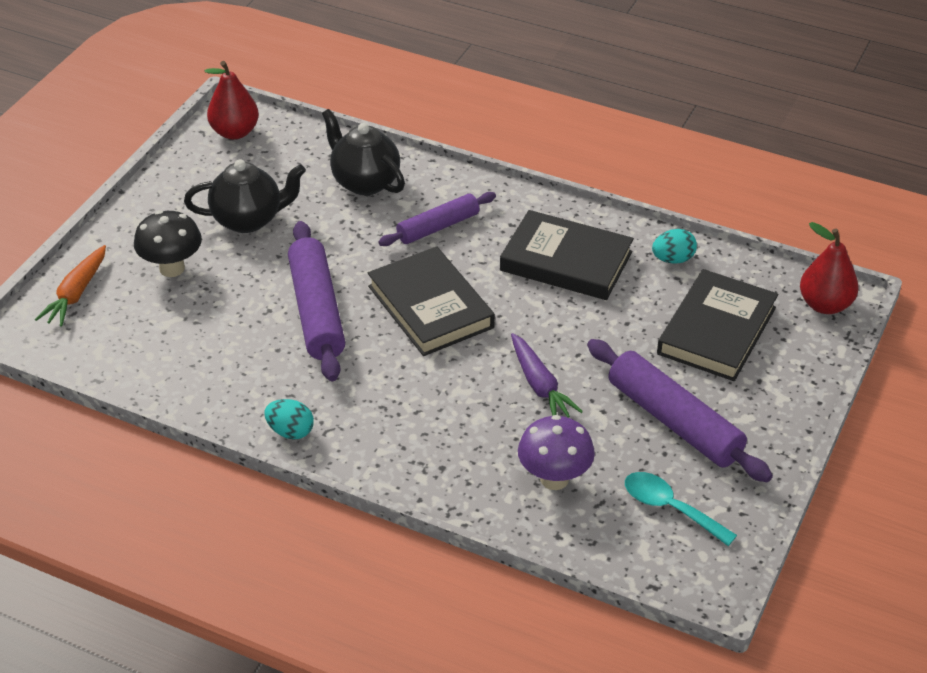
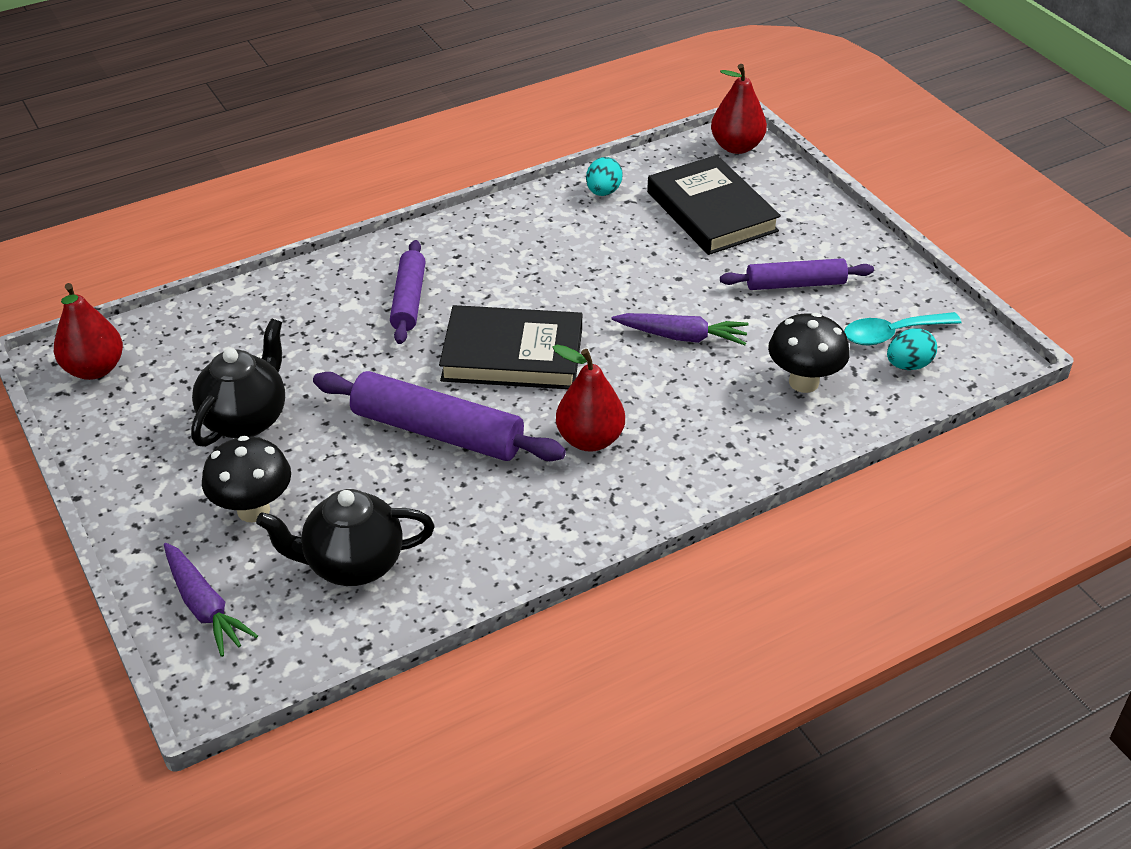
camera: 55 degrees left, 0 degrees up
orange carrot [35,245,106,327] -> purple carrot [164,543,258,657]
turquoise egg [264,399,314,440] -> turquoise egg moved to [887,328,937,370]
black teapot [322,109,405,195] -> black teapot moved to [256,489,435,586]
black book [500,210,634,300] -> none
purple mushroom [518,415,595,490] -> black mushroom [768,313,850,393]
purple rolling pin [587,339,773,482] -> purple rolling pin [720,258,874,290], size x0.63
none -> red pear [552,345,625,452]

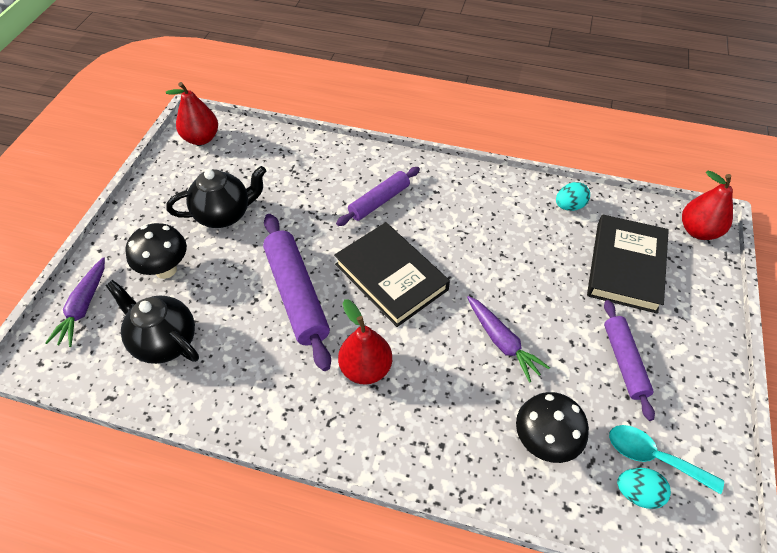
camera: 45 degrees right, 10 degrees up
purple rolling pin [720,258,874,290] -> purple rolling pin turned 45 degrees clockwise [604,300,655,421]

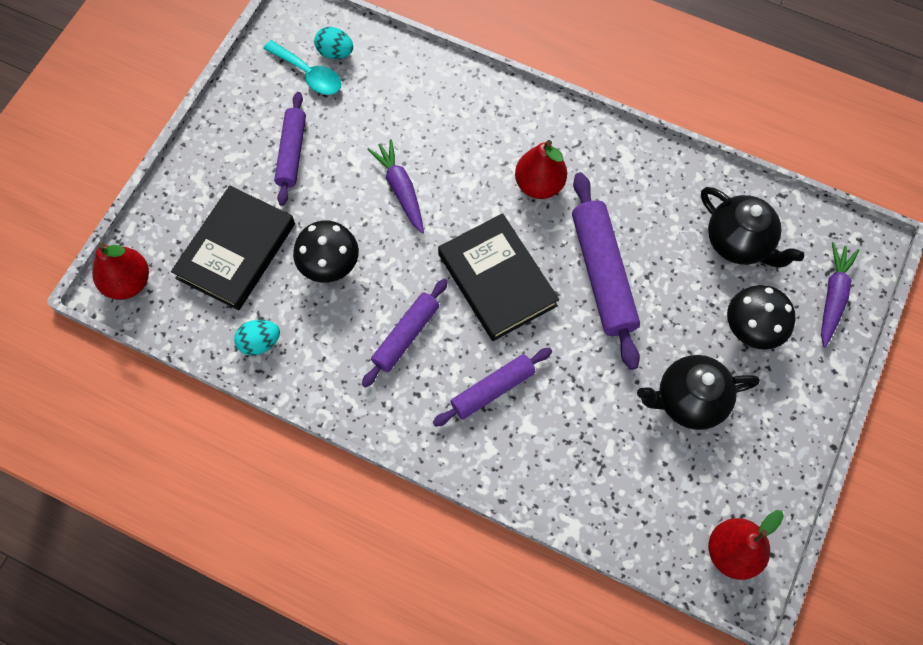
camera: 170 degrees left, 15 degrees up
black mushroom [516,392,589,463] -> black mushroom moved to [293,220,359,283]
none -> purple rolling pin [362,279,448,388]

